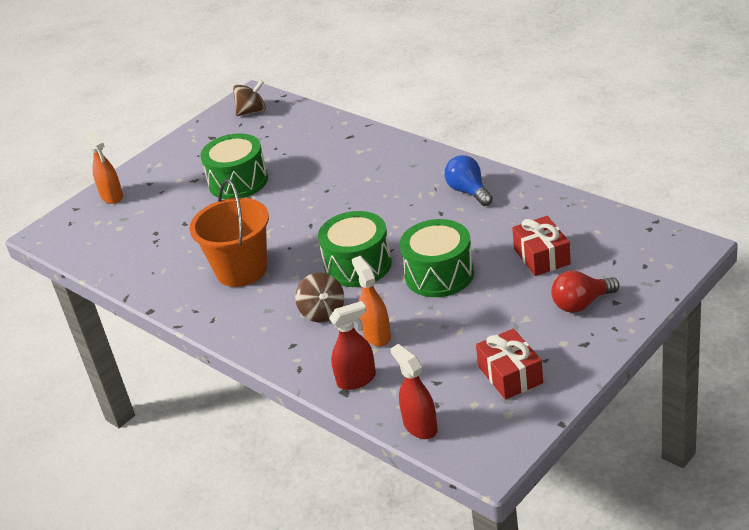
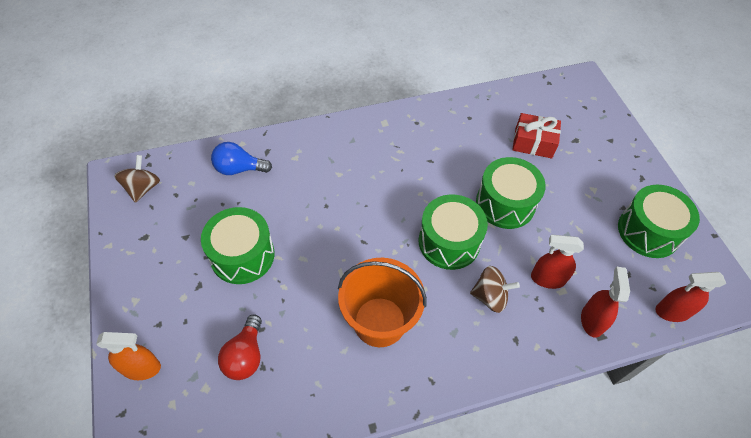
camera: 65 degrees left, 20 degrees up
orange spray bottle [352,256,391,347] -> red spray bottle [531,235,584,289]
blue light bulb [444,155,493,206] -> blue light bulb moved to [211,142,272,175]
red gift [476,329,543,400] -> green drum [618,185,700,258]
red light bulb [551,271,620,313] -> red light bulb moved to [218,315,262,380]

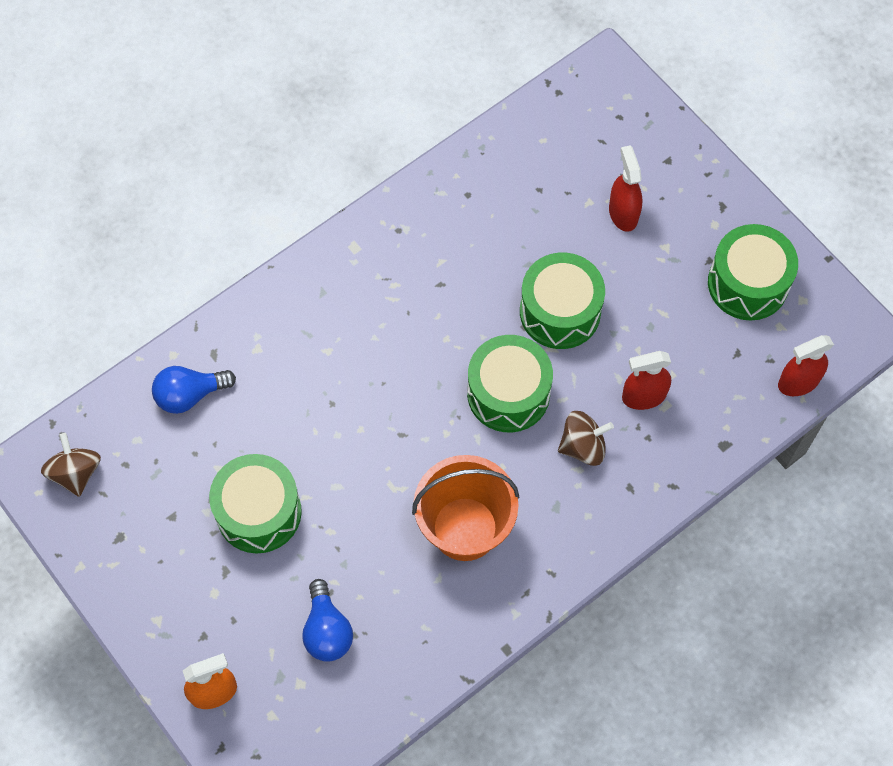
camera: 20 degrees left, 10 degrees up
red light bulb [218,315,262,380] -> blue light bulb [302,579,353,662]
red gift [512,113,561,159] -> none
red spray bottle [581,267,630,338] -> red spray bottle moved to [609,145,642,232]

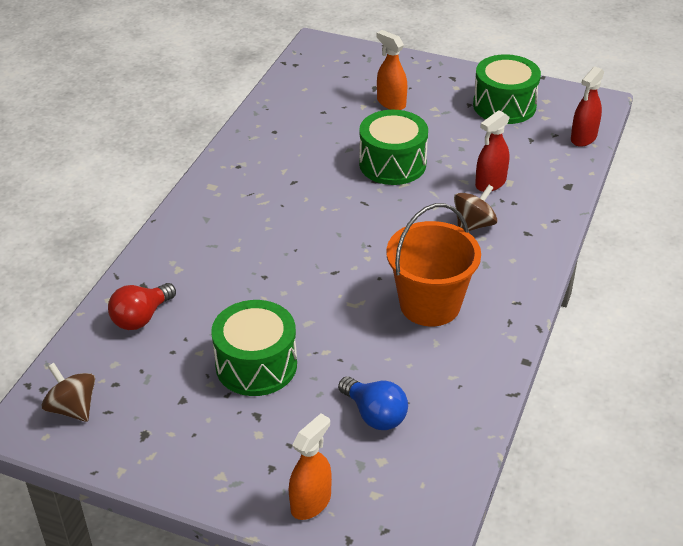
camera: 30 degrees left, 25 degrees down
blue light bulb [152,366,236,414] -> red light bulb [108,283,176,330]
green drum [467,335,553,432] -> none
red spray bottle [609,145,642,232] -> orange spray bottle [376,30,407,110]

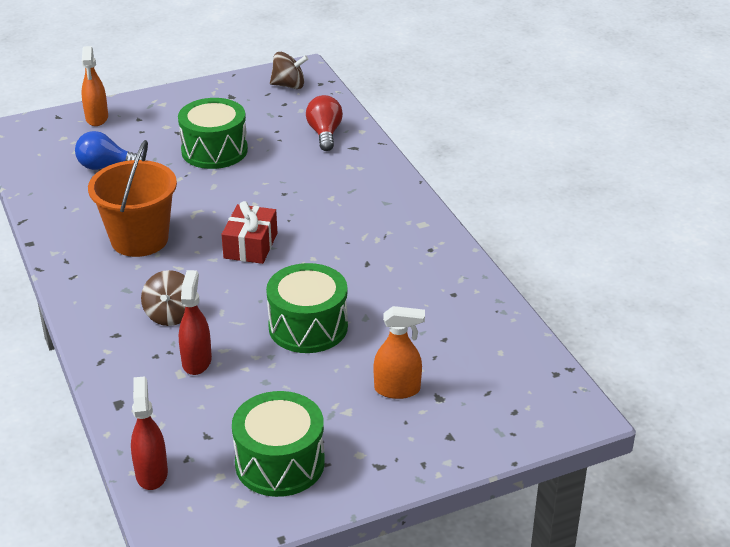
camera: 135 degrees right, 5 degrees down
none -> red gift [221,201,277,264]

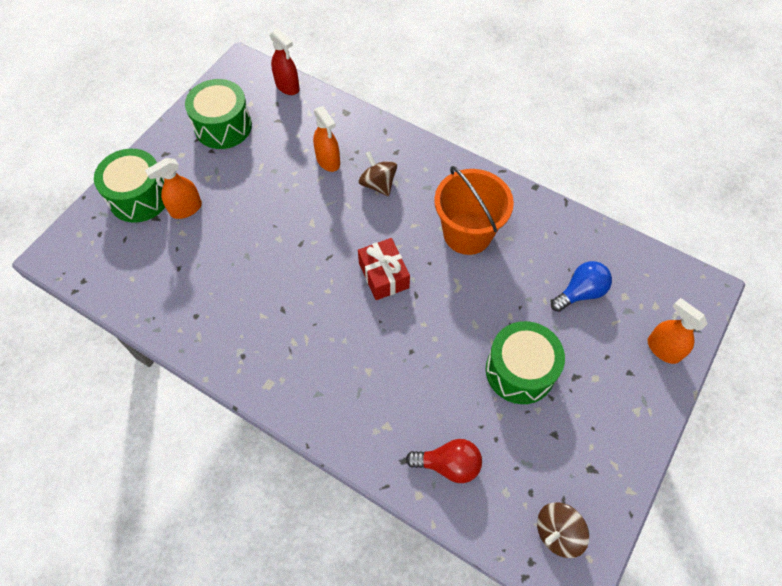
camera: 145 degrees right, 25 degrees up
red spray bottle [179,270,212,375] -> orange spray bottle [313,106,340,172]
green drum [266,263,348,353] -> green drum moved to [94,149,165,223]
red light bulb [306,95,343,151] -> red light bulb turned 45 degrees counterclockwise [406,439,482,483]

